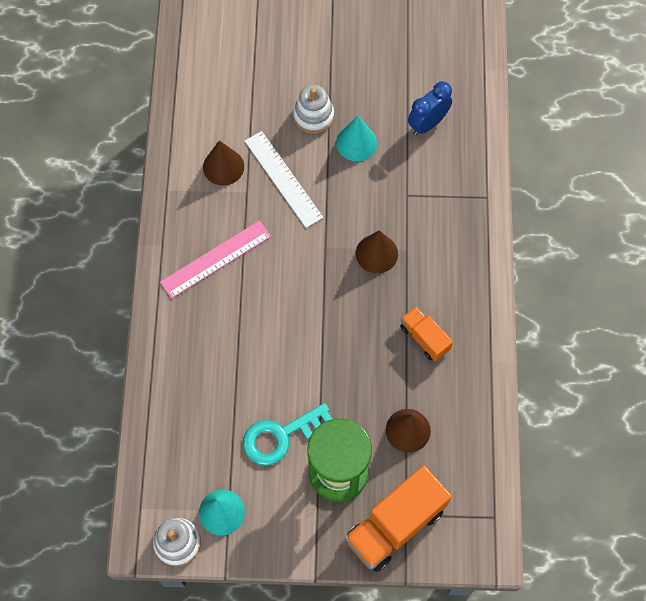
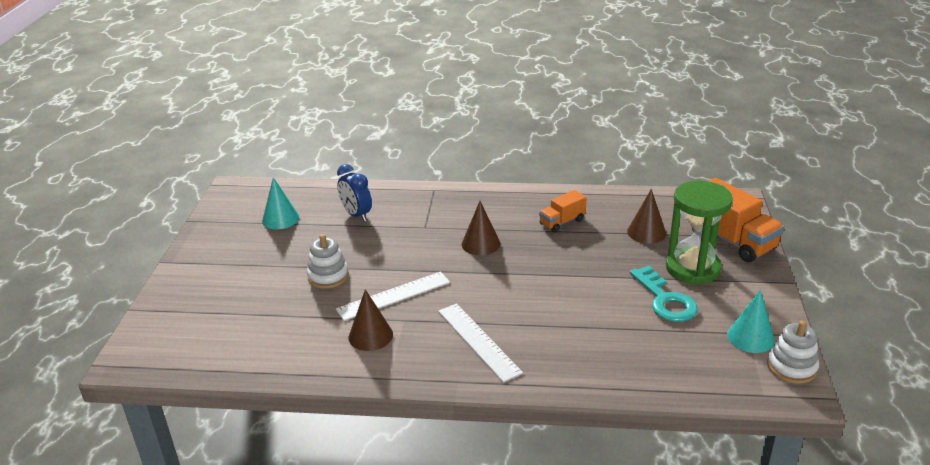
camera: 85 degrees left, 35 degrees down
pink ruler [160,220,271,299] -> white ruler [438,303,523,382]
turquoise cone [336,116,377,161] -> turquoise cone moved to [262,177,299,229]

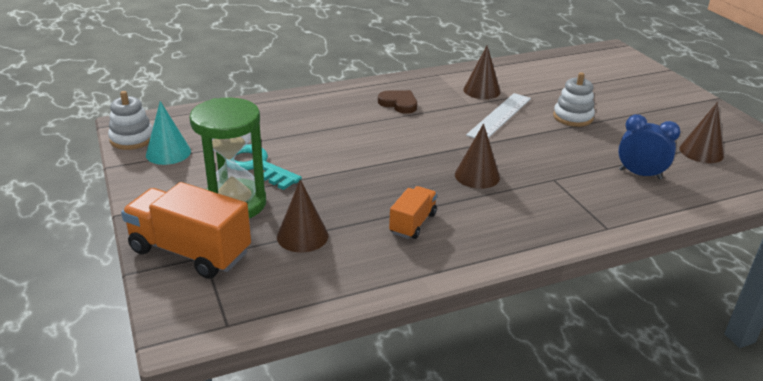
camera: 150 degrees right, 0 degrees up
turquoise cone [262,177,299,229] -> brown cone [679,102,724,163]
white ruler [438,303,523,382] -> brown heart [378,90,417,114]

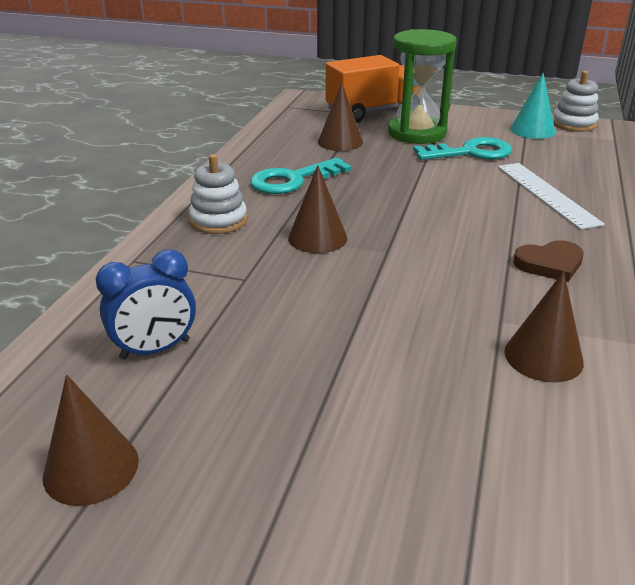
camera: 130 degrees right, 0 degrees up
orange truck [389,186,437,239] -> turquoise key [250,158,352,194]
white ruler [466,93,531,138] -> white ruler moved to [498,163,605,230]
white stacking toy [553,72,595,127] -> white stacking toy moved to [189,154,247,234]

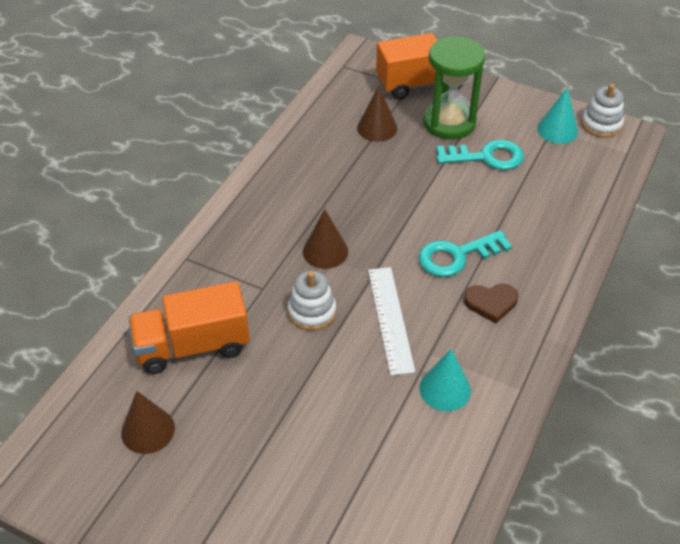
camera: 10 degrees right, 15 degrees up
blue clock [96,249,196,360] -> orange truck [128,281,250,374]
white stacking toy [189,154,247,234] -> white stacking toy moved to [288,271,336,331]
turquoise key [250,158,352,194] -> turquoise key moved to [419,230,512,277]
white ruler [498,163,605,230] -> white ruler moved to [368,267,415,376]
brown cone [504,271,584,383] -> turquoise cone [419,349,471,411]

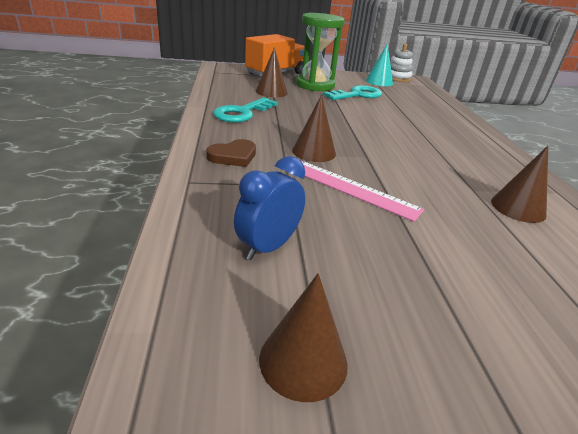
camera: 35 degrees left, 15 degrees down
orange truck [128,281,250,374] -> blue clock [234,156,305,260]
white stacking toy [288,271,336,331] -> pink ruler [301,161,424,222]
white ruler [368,267,415,376] -> none
turquoise key [419,230,512,277] -> turquoise key moved to [213,97,278,123]
turquoise cone [419,349,471,411] -> brown cone [491,146,548,223]
brown heart [464,284,518,323] -> brown heart moved to [206,139,256,167]

